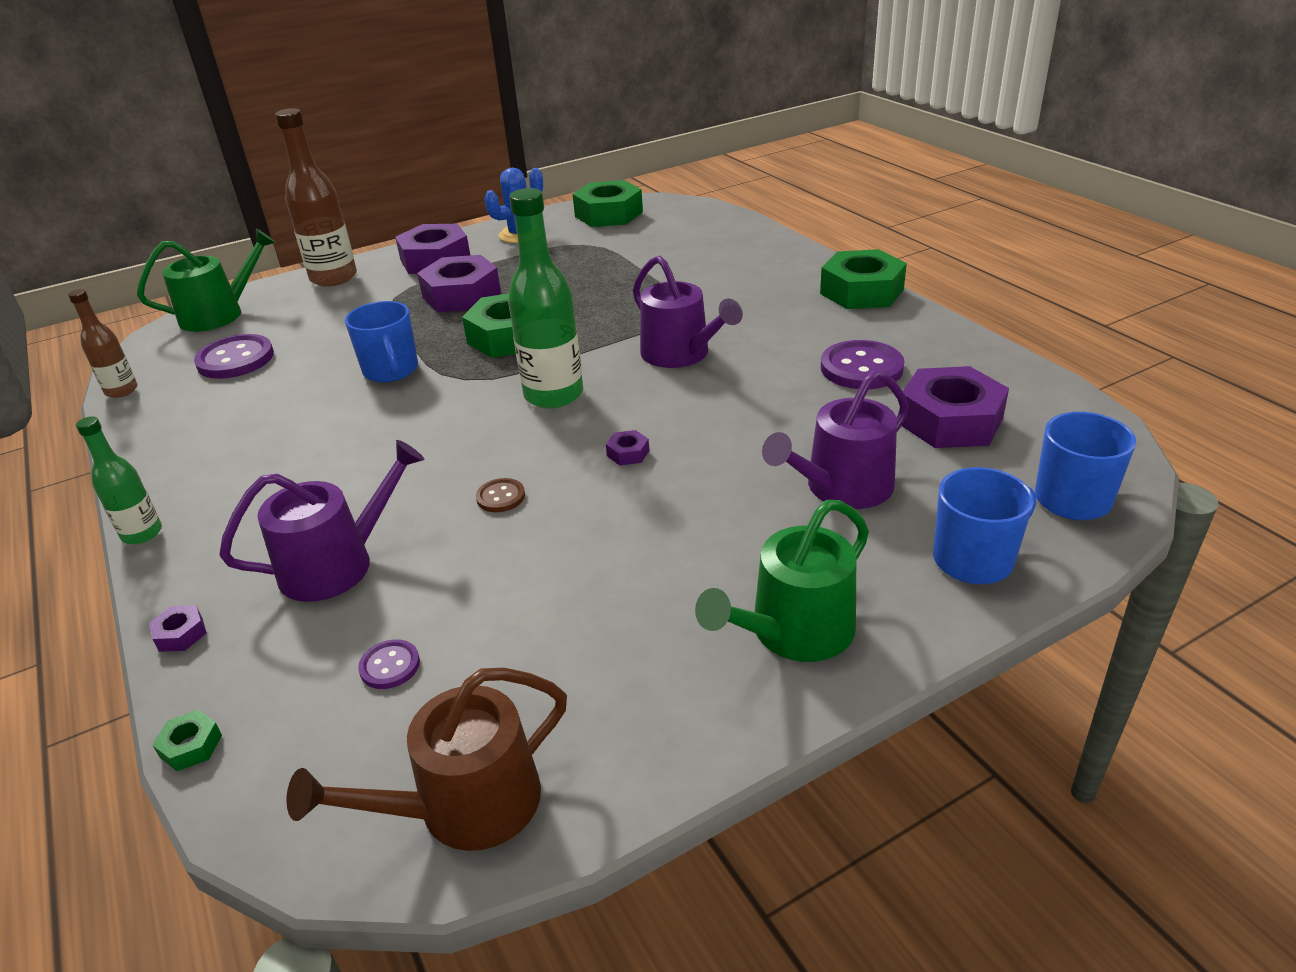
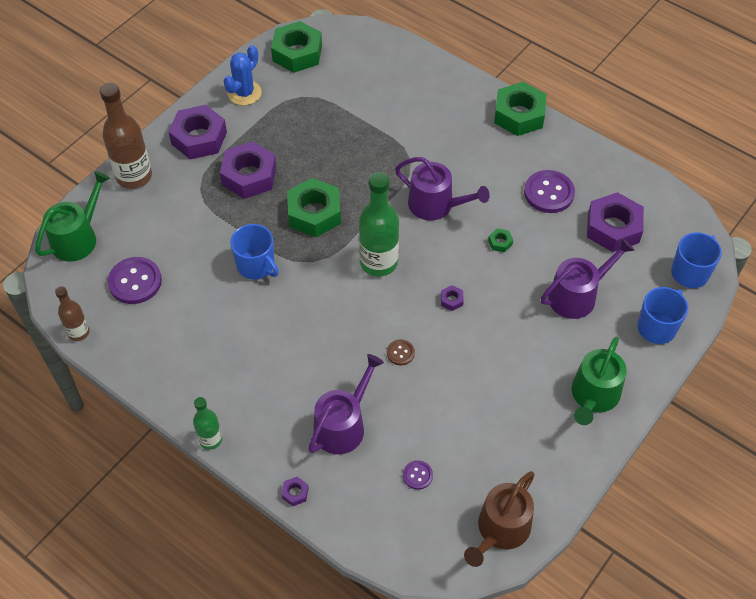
camera: 25 degrees left, 20 degrees up
green nut [152,710,222,771] -> green nut moved to [488,229,513,252]
purple watering can [762,371,909,509] -> purple watering can turned 150 degrees counterclockwise [541,238,635,319]

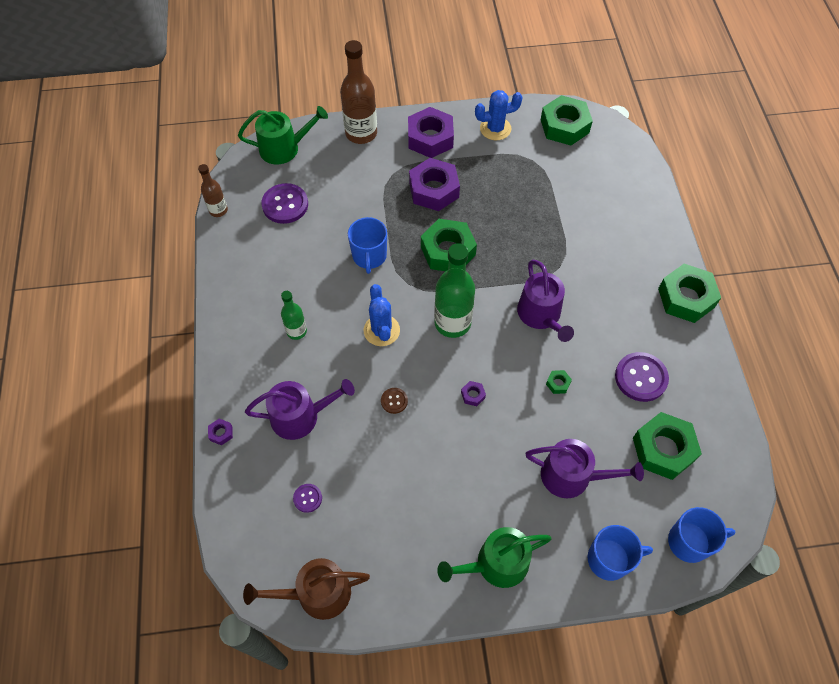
camera: 45 degrees right, 5 degrees up
green bottle [193,397,222,449] -> green bottle moved to [281,291,307,340]
purple nut [587,192,644,252] -> green nut [633,412,702,480]
none -> blue cactus [364,284,400,346]

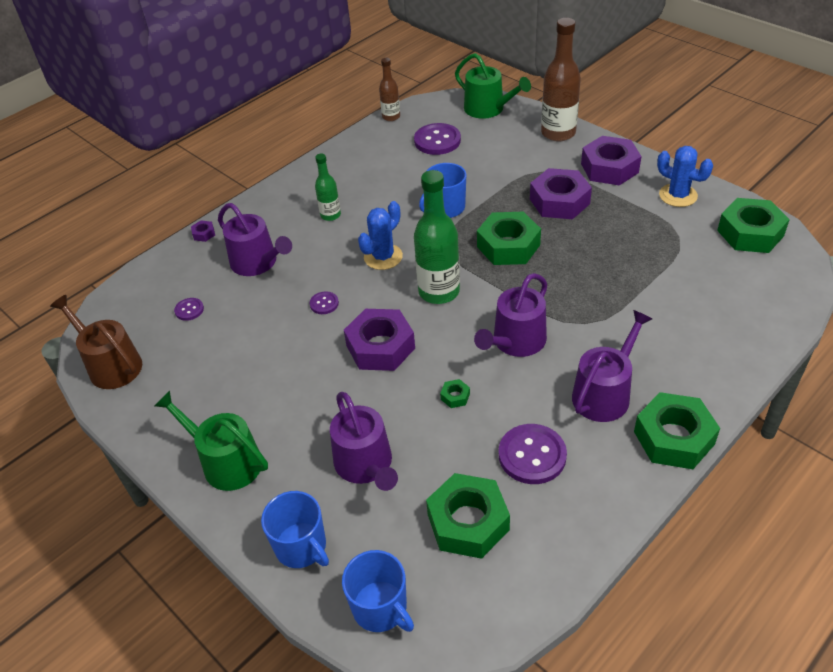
camera: 55 degrees right, 15 degrees down
brown button [381,388,408,414] -> purple button [310,291,339,314]
purple nut [461,381,486,406] -> purple nut [344,309,415,371], size x2.46
none -> purple watering can [572,310,652,422]

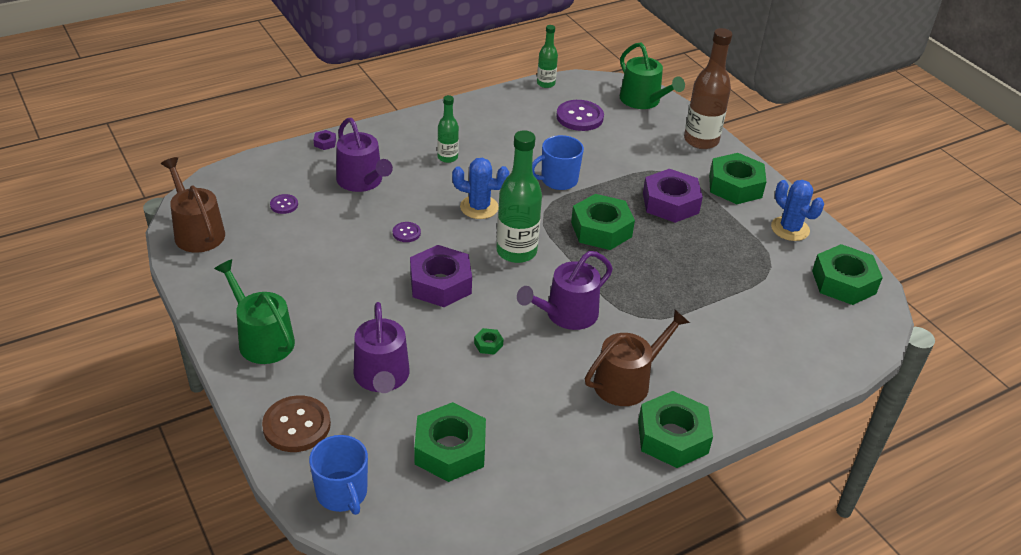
camera: 10 degrees right, 5 degrees down
blue mug [261,491,329,568] -> brown button [262,395,331,452]
blue cactus [358,201,403,270] -> blue cactus turned 45 degrees clockwise [452,158,509,219]
brown bottle [379,58,400,121] -> green bottle [537,25,558,88]
purple button [499,424,567,484] -> none
purple watering can [572,310,652,422] -> brown watering can [585,310,690,406]
purple nut [581,136,641,186] -> green nut [709,153,767,204]

